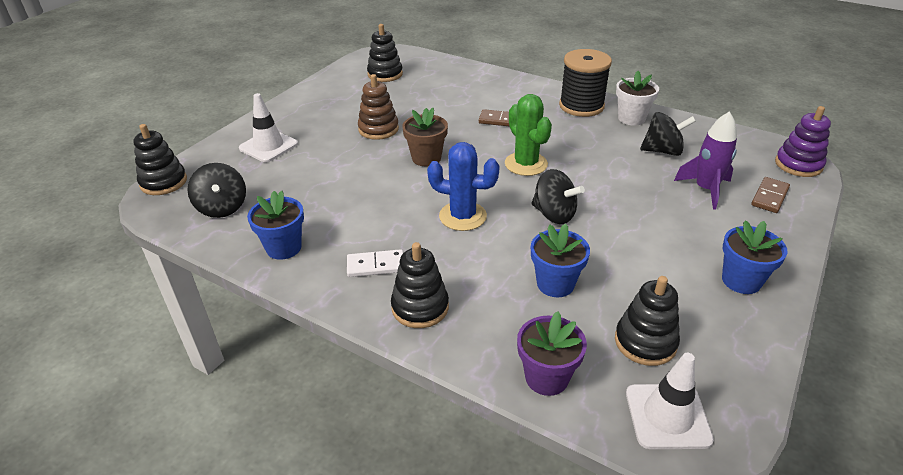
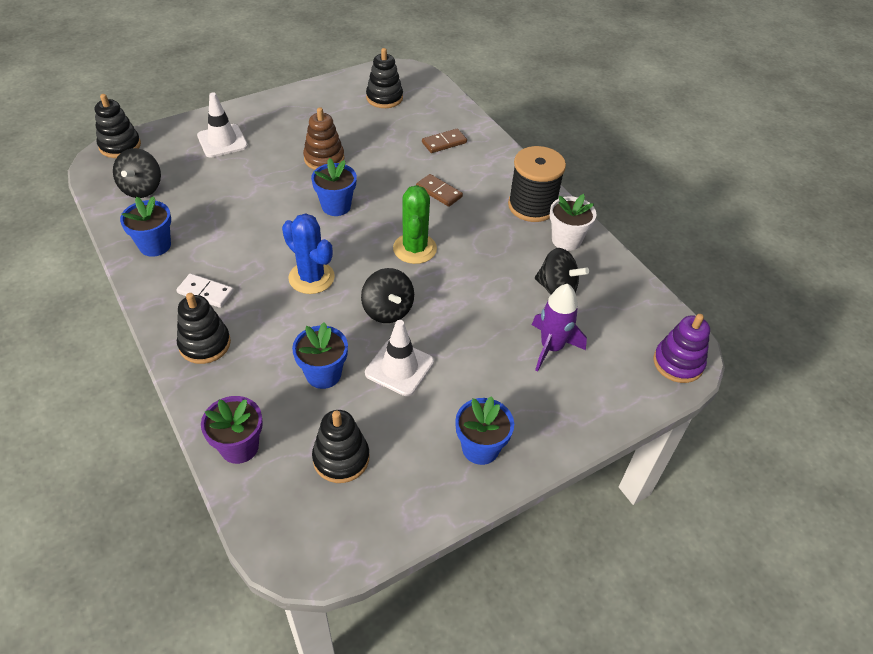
camera: 25 degrees right, 10 degrees up
brown flower pot [402,108,448,166] -> blue flower pot [311,158,357,216]
white traffic cone [626,353,714,449] -> white traffic cone moved to [365,320,434,396]
brown domino [751,177,790,213] -> brown domino moved to [422,129,467,153]

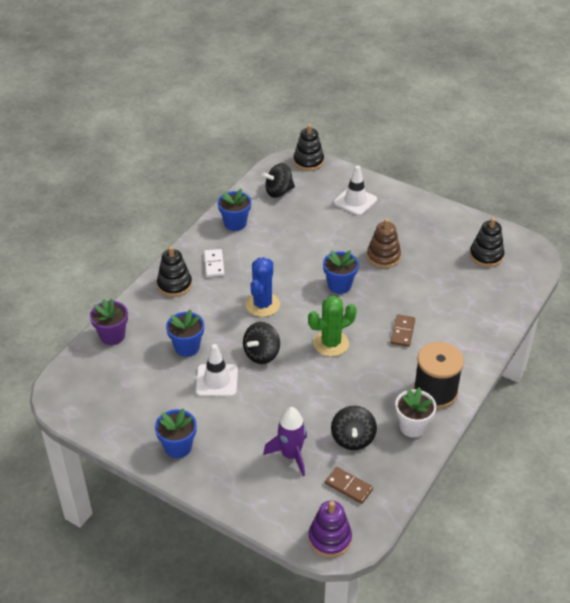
camera: 65 degrees right, 5 degrees down
black stacking toy [312,410,369,483] -> none
brown domino [422,129,467,153] -> brown domino moved to [325,467,373,504]

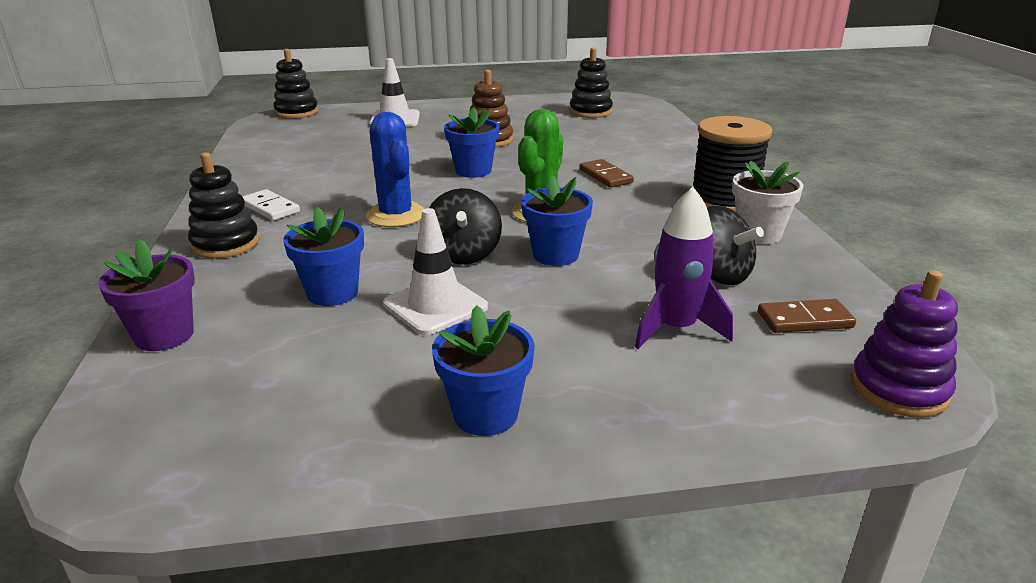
camera: 40 degrees left, 15 degrees down
blue flower pot [218,189,251,231] -> blue flower pot moved to [521,175,593,266]
black spinning top [262,163,295,198] -> none

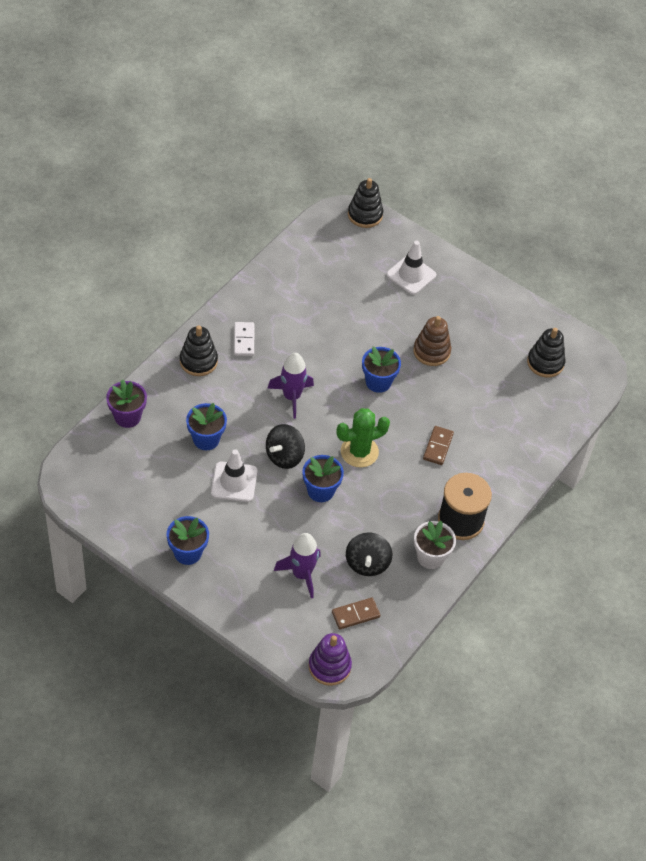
camera: 40 degrees right, 25 degrees up
blue cactus [366,112,425,227] -> purple rocket [267,353,314,419]
brown domino [758,299,856,333] -> brown domino turned 60 degrees counterclockwise [332,597,380,629]

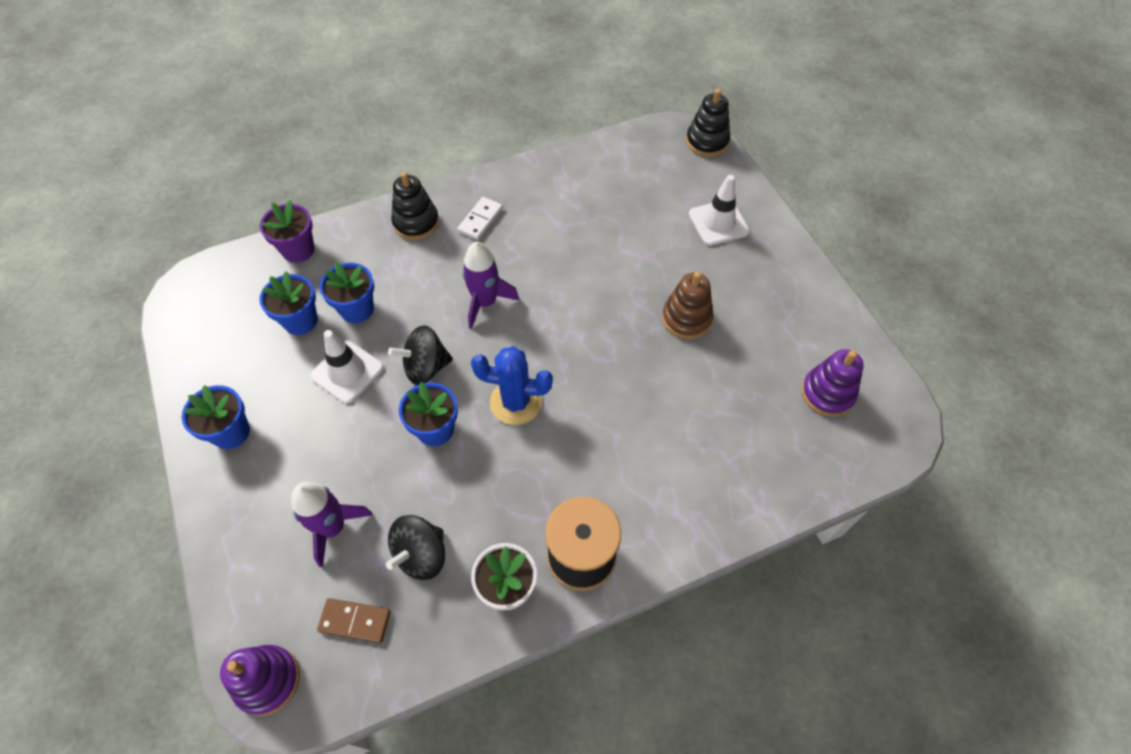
camera: 35 degrees right, 5 degrees up
green cactus [336,408,390,468] -> blue cactus [471,346,553,425]
blue flower pot [362,347,401,393] -> blue flower pot moved to [259,271,318,335]
brown domino [423,426,454,465] -> none
black stacking toy [527,328,565,378] -> purple stacking toy [802,349,864,417]

